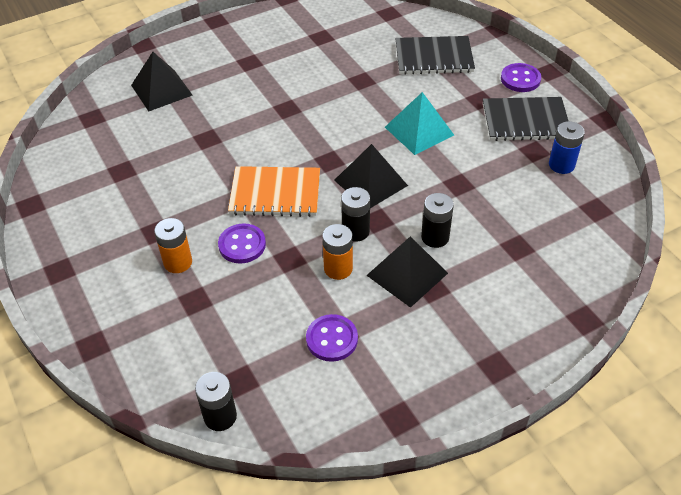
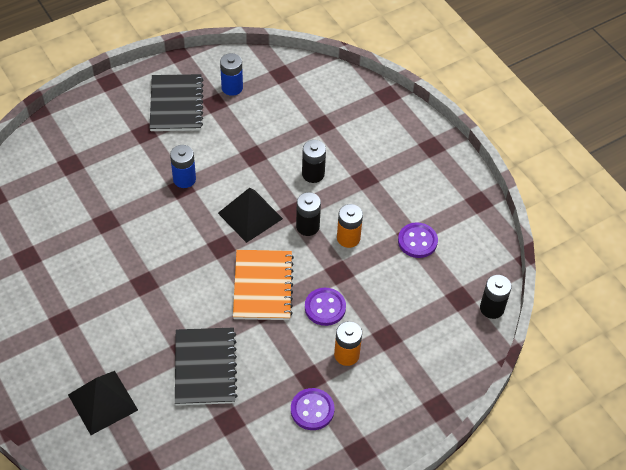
camera: 95 degrees left, 5 degrees up
black pyramid [366,237,448,308] -> none
turquoise pyramid [385,92,454,155] -> blue battery [170,145,196,188]
black notebook [395,36,475,75] -> black notebook moved to [175,328,238,406]
purple button [501,63,541,92] -> purple button moved to [291,388,335,430]

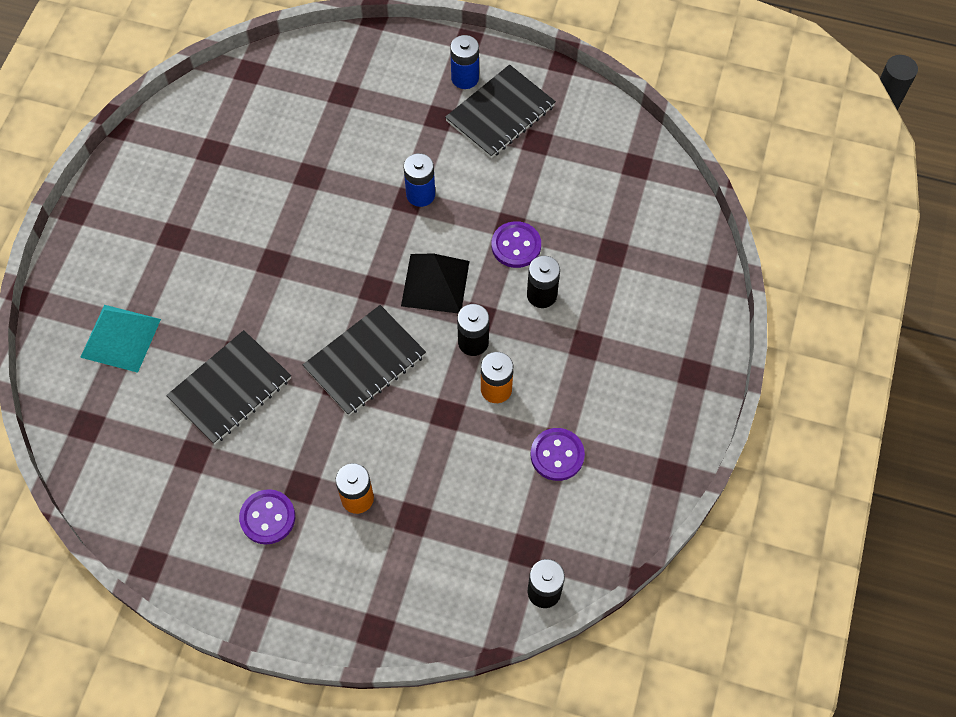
camera: 50 degrees right, 10 degrees up
black pyramid [68,371,138,435] -> turquoise pyramid [80,305,161,373]
blue battery [220,53,243,96] -> blue battery moved to [450,35,479,89]
orange notebook [233,250,294,320] -> black notebook [303,305,426,416]
purple button [305,288,346,326] -> purple button moved to [492,221,541,268]

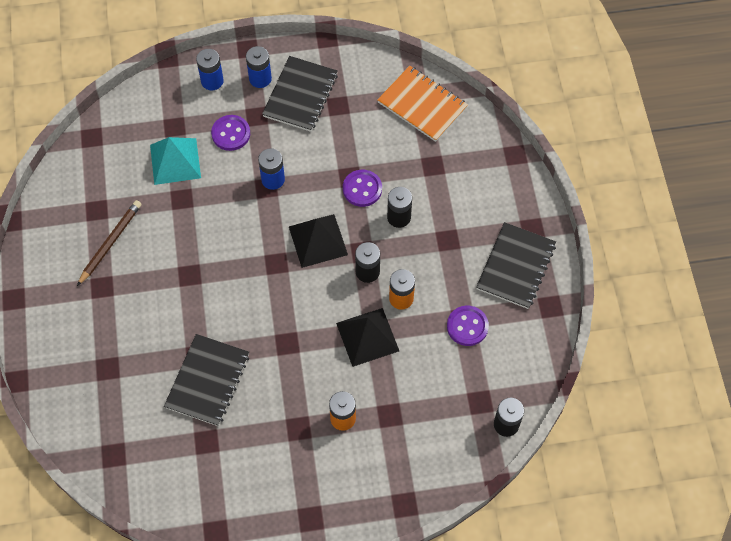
camera: 25 degrees left, 0 degrees up
turquoise pyramid [80,305,161,373] -> turquoise pyramid moved to [150,137,201,185]
purple button [239,489,295,544] -> purple button moved to [211,115,250,151]
black notebook [303,305,426,416] -> black notebook moved to [476,222,556,309]
none -> brown pencil [77,200,142,286]
none -> blue battery [196,49,224,90]
none -> black pyramid [336,308,399,367]
none -> orange notebook [377,66,468,142]

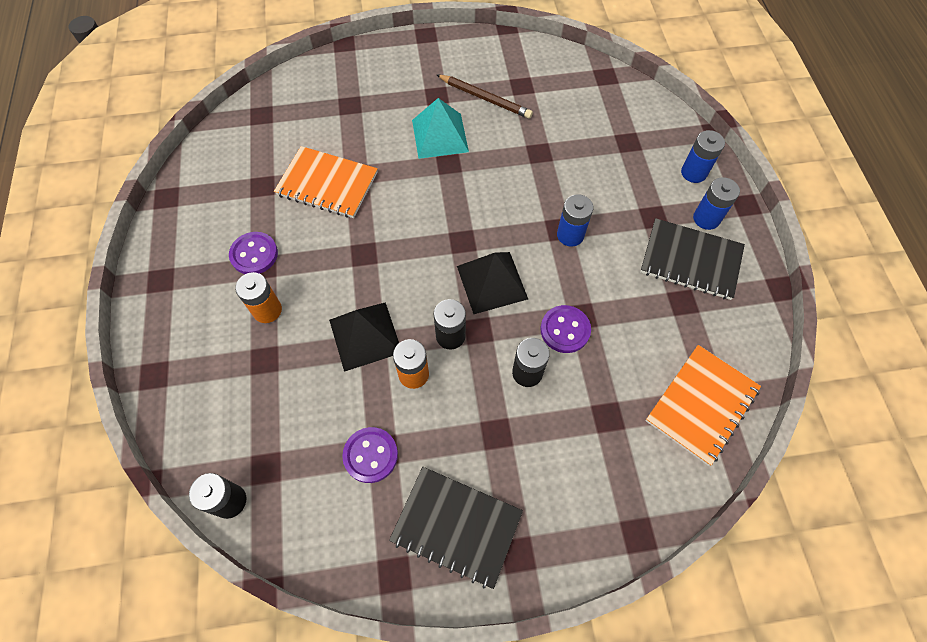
camera: 90 degrees right, 0 degrees up
turquoise pyramid [150,137,201,185] -> turquoise pyramid moved to [412,98,469,159]
black notebook [164,334,249,426] -> orange notebook [274,146,378,218]
purple button [211,115,250,151] -> purple button moved to [229,232,278,274]

